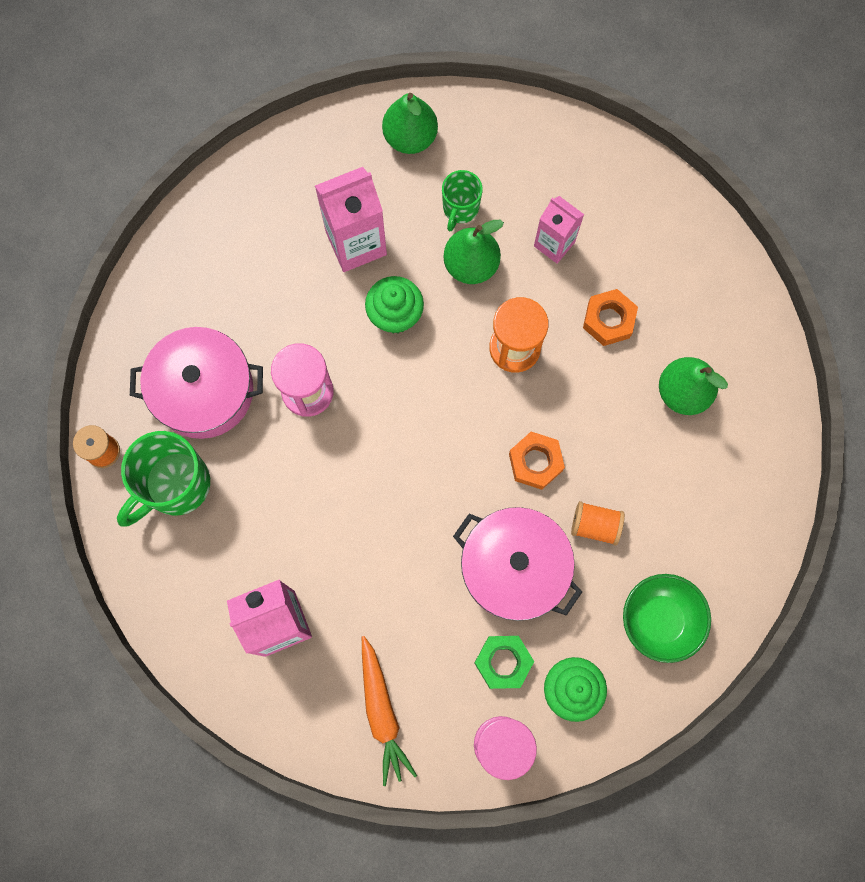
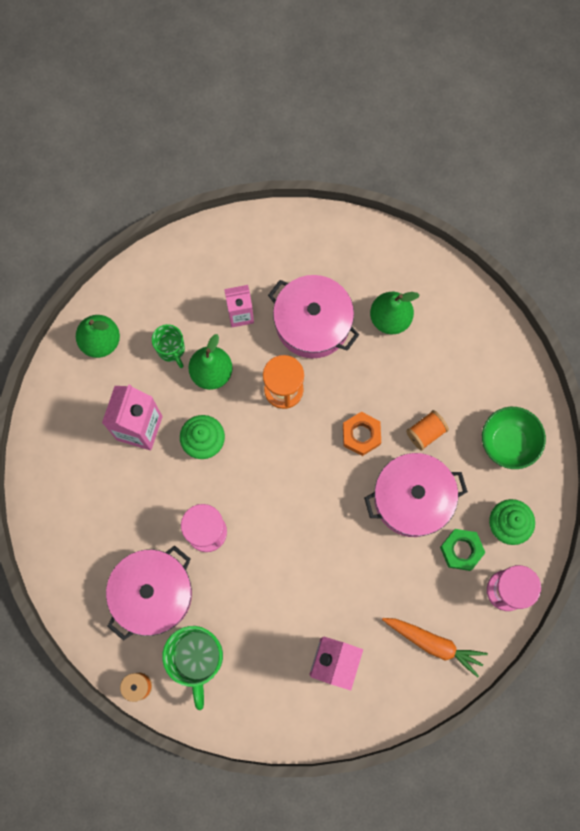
camera: 50 degrees left, 0 degrees up
orange nut [583,289,638,346] -> pink pot [268,275,359,358]

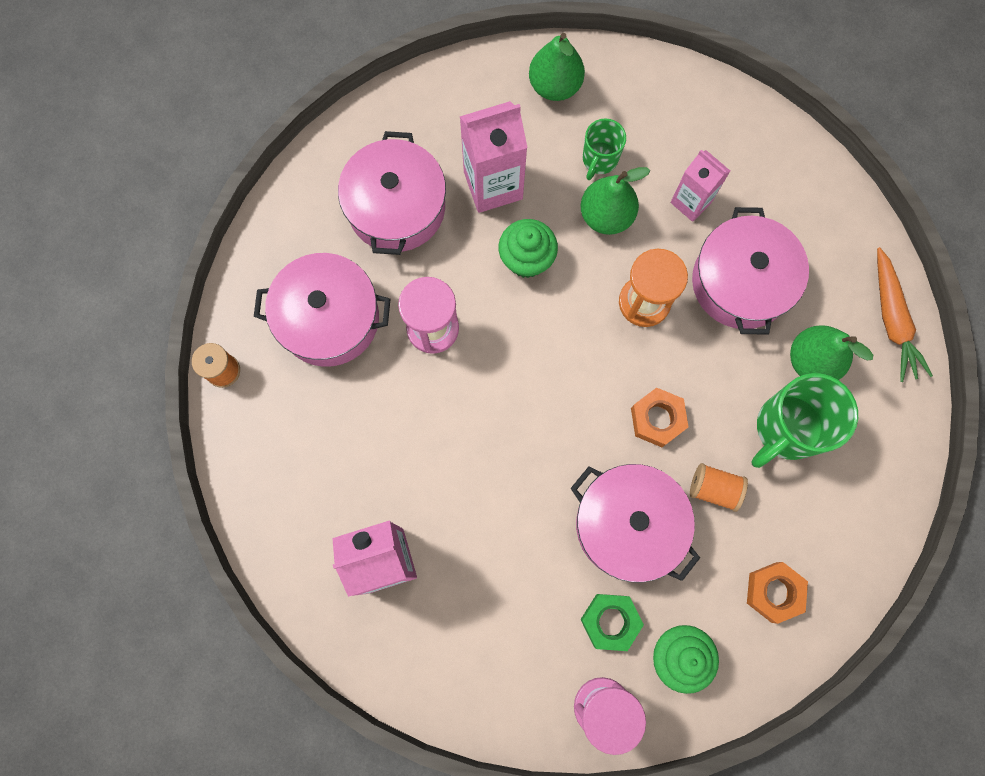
camera: 55 degrees right, 0 degrees up
green mug [162,626,223,710] -> green mug moved to [751,373,858,468]
orange carrot [382,618,488,678] -> orange carrot moved to [877,247,933,382]
green bowl [482,407,546,469] -> orange nut [747,562,808,624]
none -> pink pot [338,131,446,255]

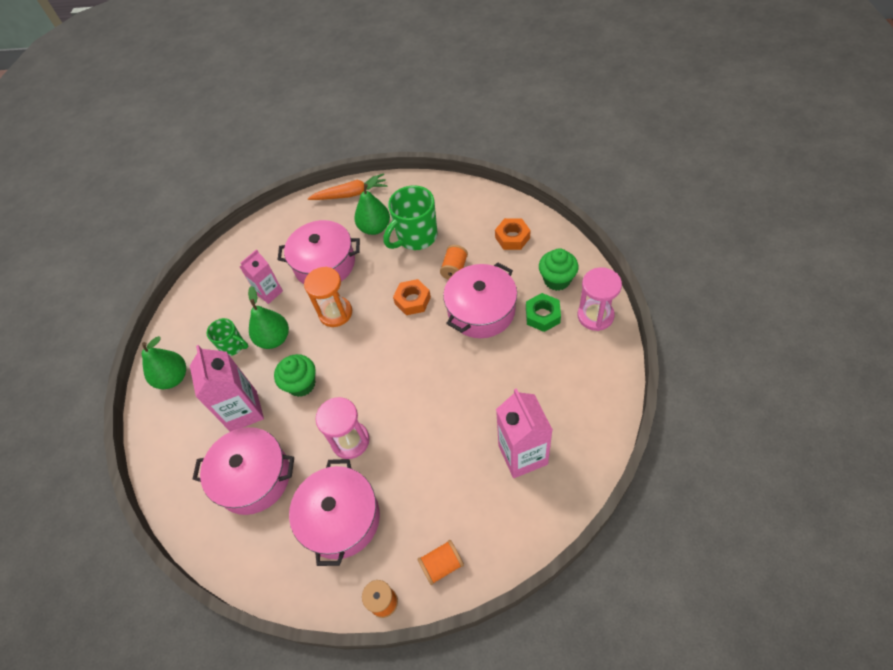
camera: 85 degrees left, 20 degrees down
green mug [751,373,858,468] -> green mug turned 90 degrees clockwise [384,185,437,250]
none -> orange spool [418,540,464,585]

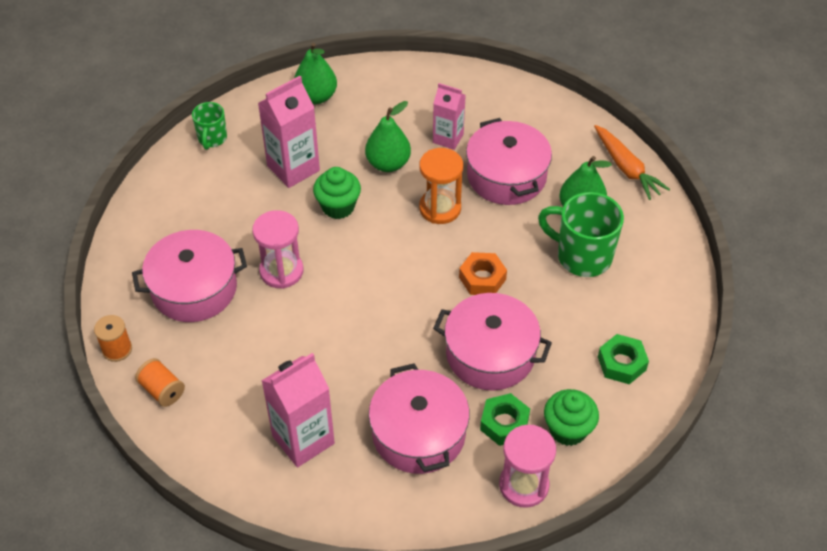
camera: 65 degrees right, 5 degrees down
pink pot [192,427,294,515] -> pink pot moved to [369,363,470,474]
green mug [207,318,248,356] -> green mug moved to [192,102,227,150]
orange spool [440,245,468,280] -> none
orange nut [495,218,530,250] -> green nut [598,334,649,384]

